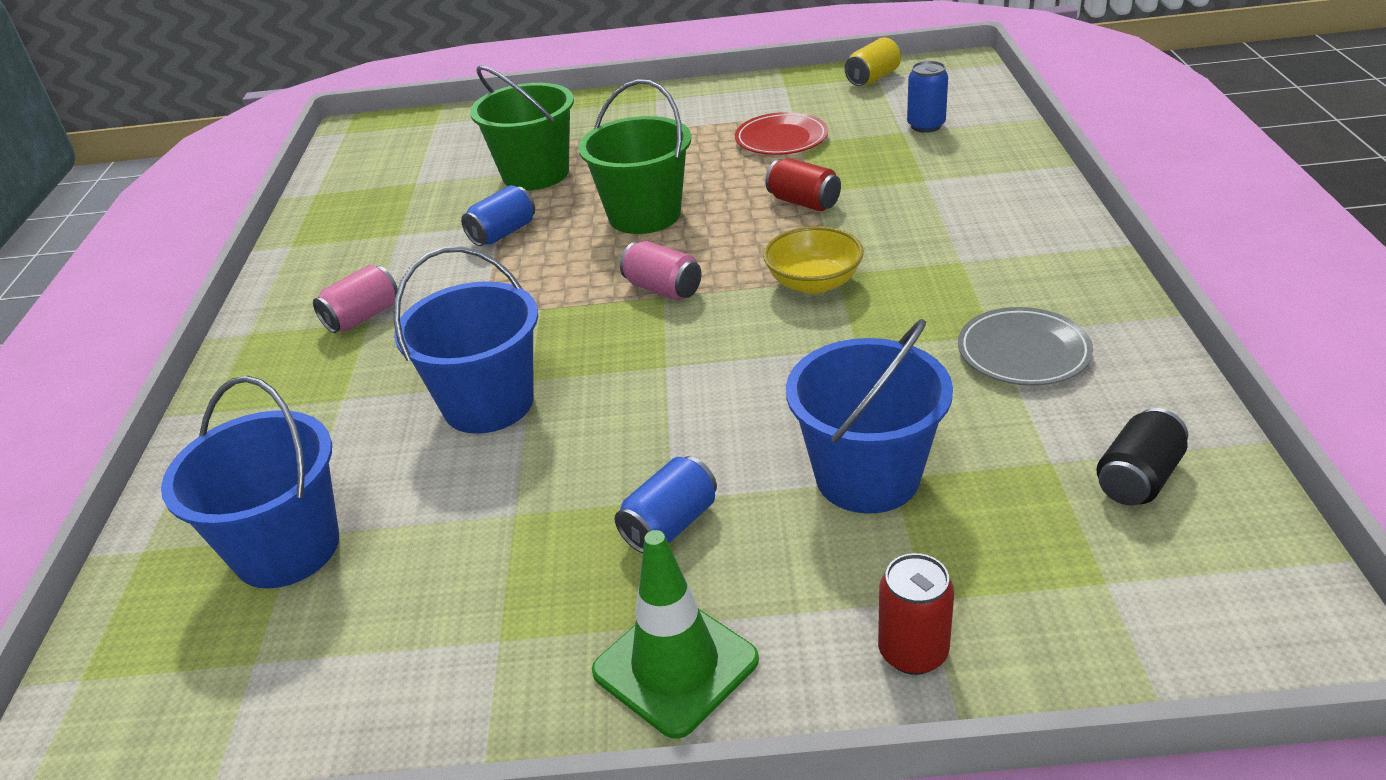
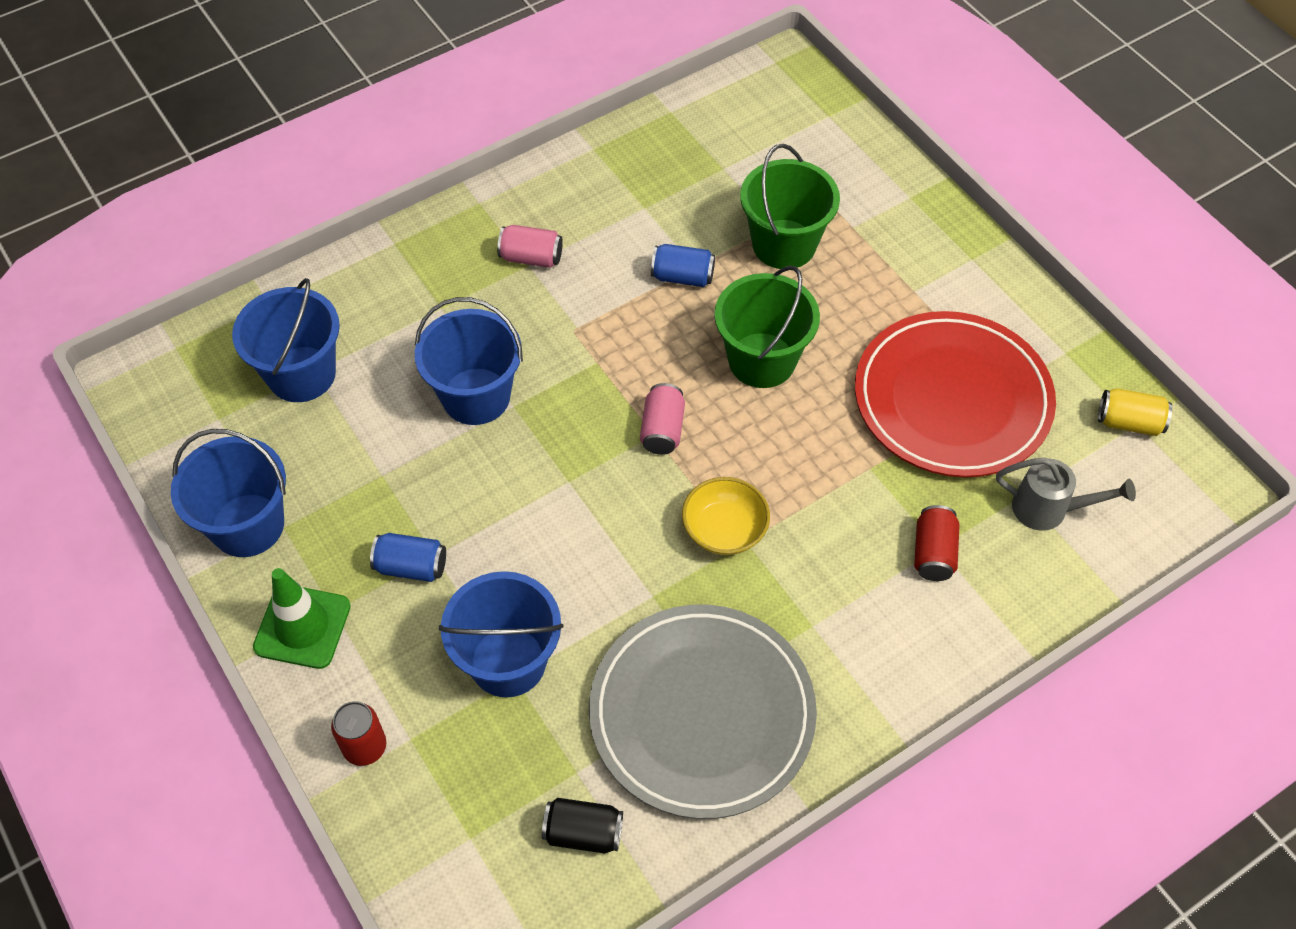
camera: 55 degrees right, 20 degrees up
red plate [735,112,828,155] -> red plate [855,311,1056,477], size x2.06
red can [765,158,841,211] -> red can moved to [914,505,959,581]
blue can [907,61,948,133] -> grey watering can [996,458,1136,531]
grey plate [958,307,1093,386] -> grey plate [589,604,817,819], size x2.06
none -> blue bucket [171,429,286,557]

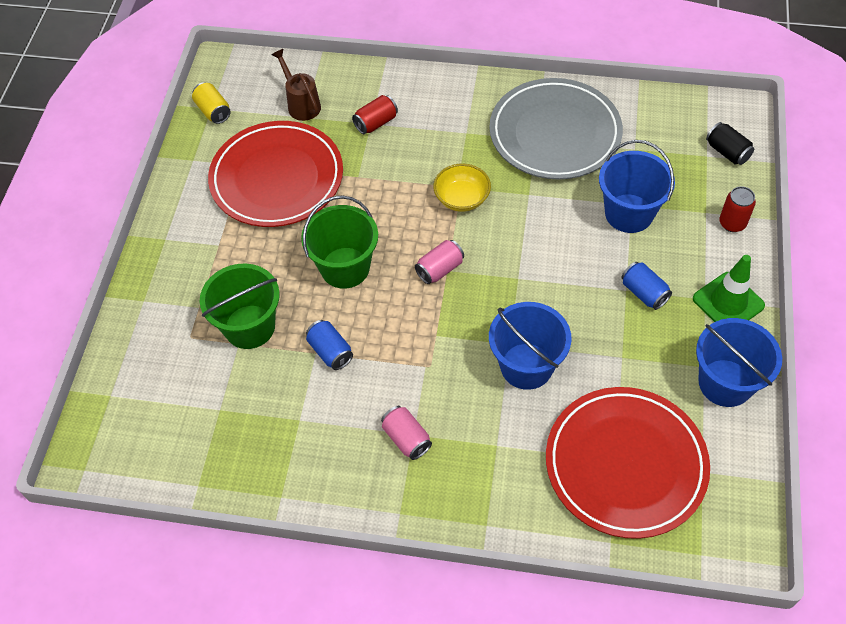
camera: 135 degrees left, 0 degrees up
blue bucket [232,278,340,402] -> red plate [546,387,710,539]
black can [542,798,623,854] -> black can moved to [706,122,754,165]
grey watering can [996,458,1136,531] -> brown watering can [271,49,321,121]

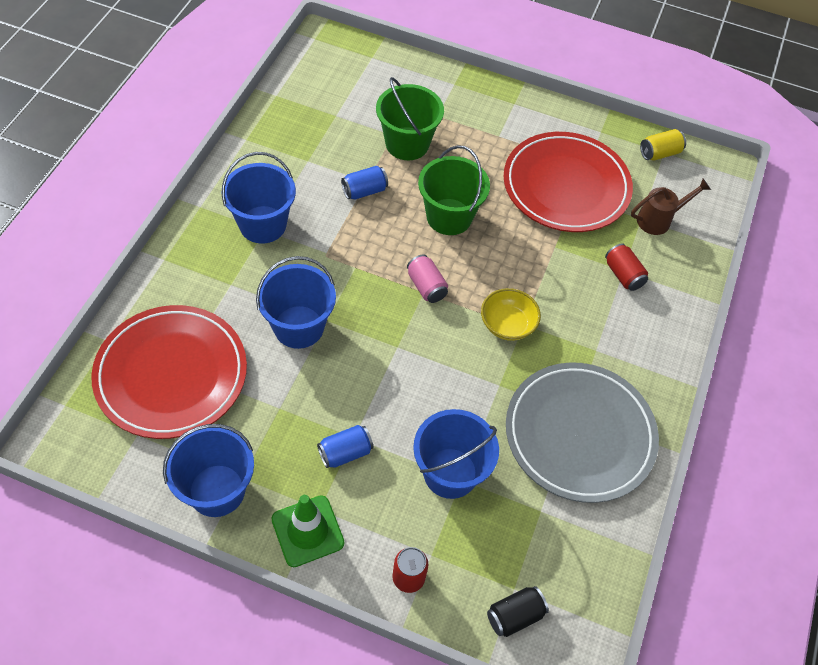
camera: 95 degrees right, 0 degrees up
pink can [381,406,432,460] -> blue bucket [221,152,296,243]

